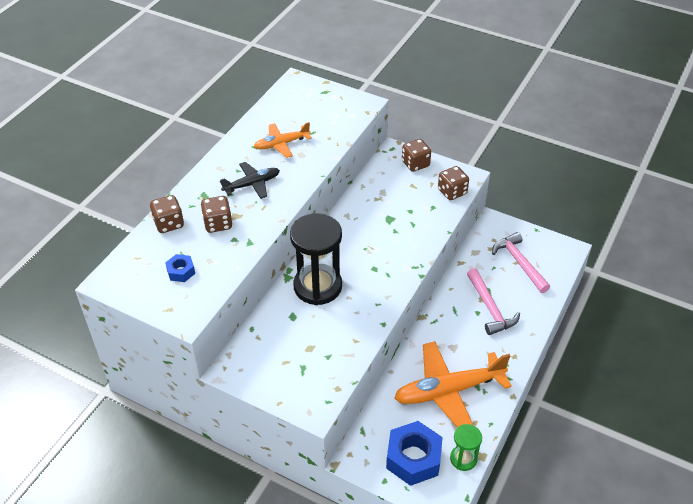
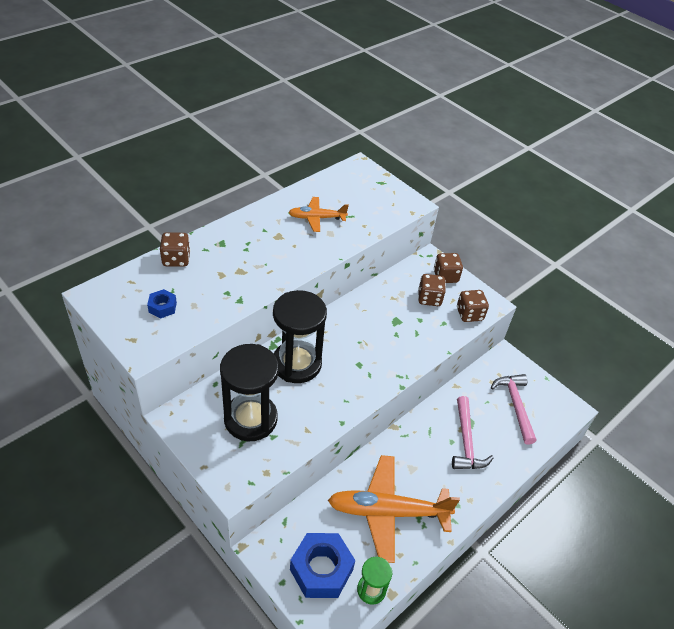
camera: 15 degrees right, 0 degrees up
brown dice [201,196,233,233] -> brown dice moved to [418,274,446,306]
black plane [220,162,280,199] -> none
none -> black hourglass [220,344,279,441]

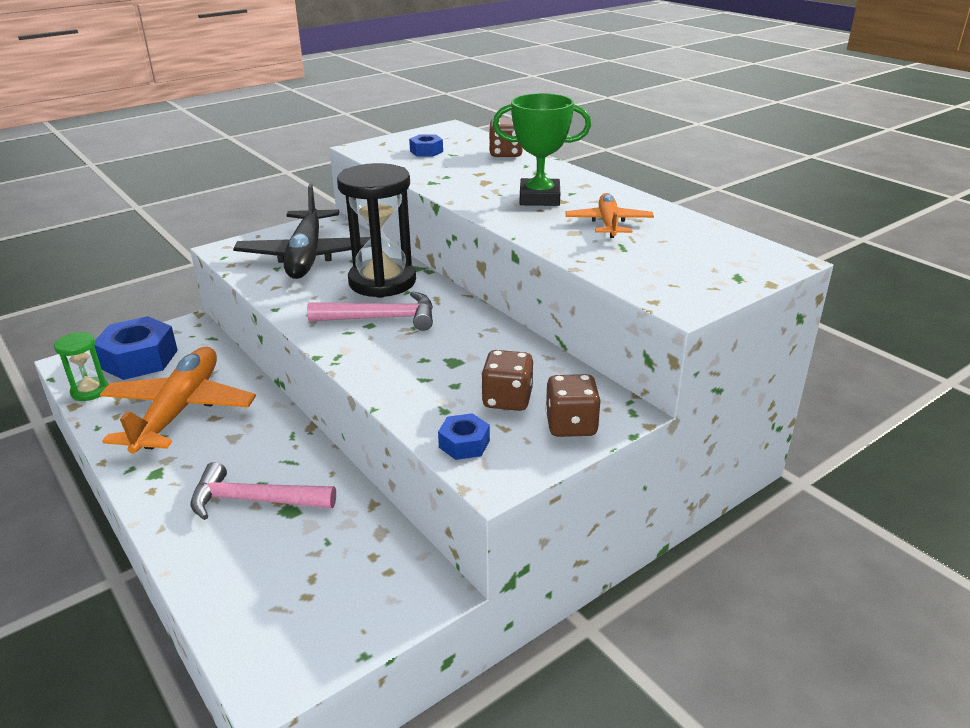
camera: 100 degrees right, 15 degrees down
black hourglass [220,344,279,441] -> black plane [233,184,371,279]
brown dice [457,290,489,322] -> blue nut [438,413,490,460]
pink hammer [491,374,536,445] -> pink hammer moved to [307,292,433,331]
none -> green trophy [493,93,591,206]

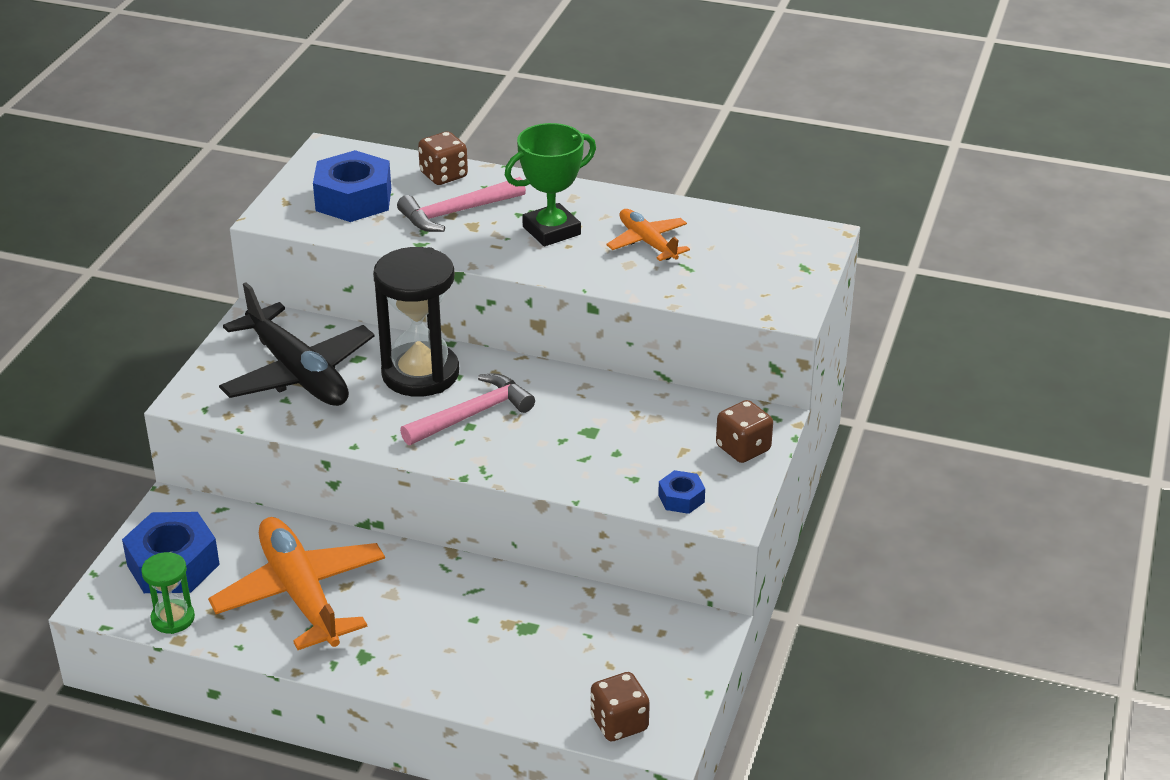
camera: 35 degrees left, 5 degrees up
pink hammer [191,462,336,520] -> pink hammer moved to [397,177,526,232]
blue nut [409,134,443,157] -> blue nut [313,150,391,222], size x2.02
brown dice [481,350,533,411] -> brown dice moved to [591,672,650,741]

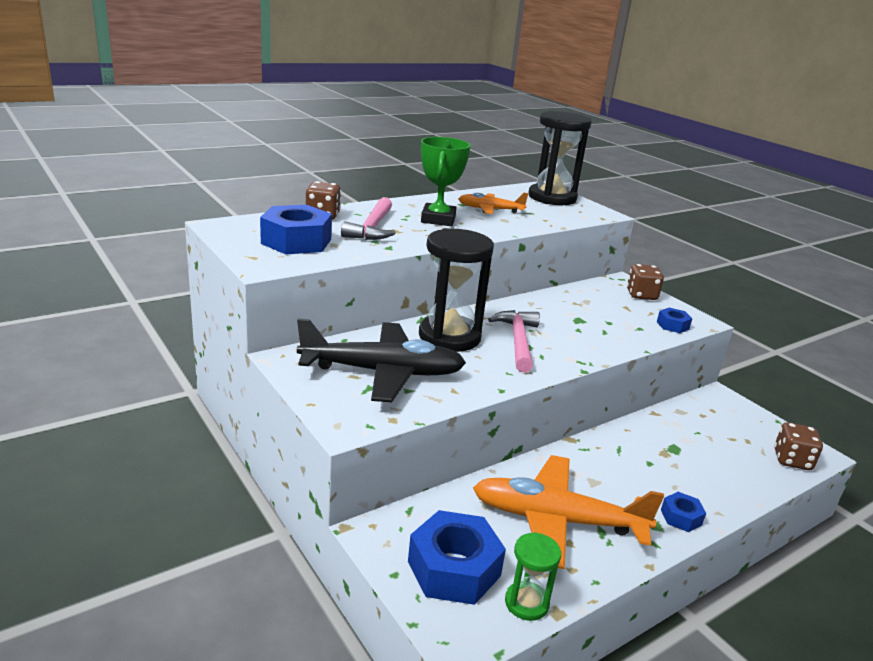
camera: 55 degrees left, 10 degrees down
none -> black hourglass [529,111,592,205]
none -> blue nut [661,492,706,532]

